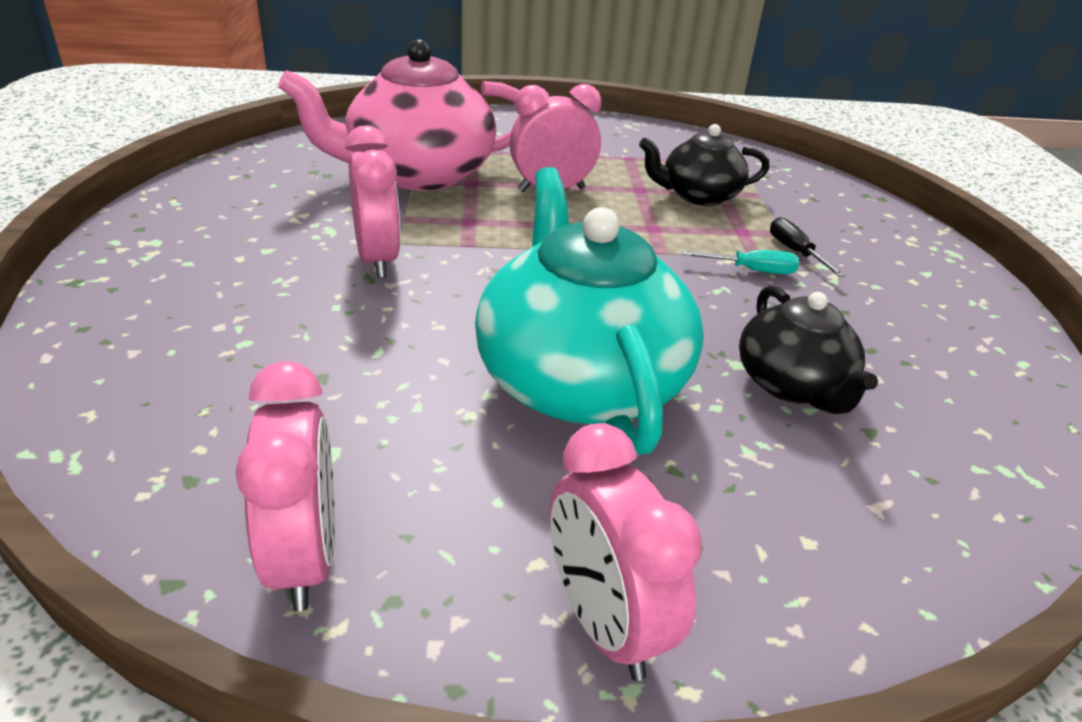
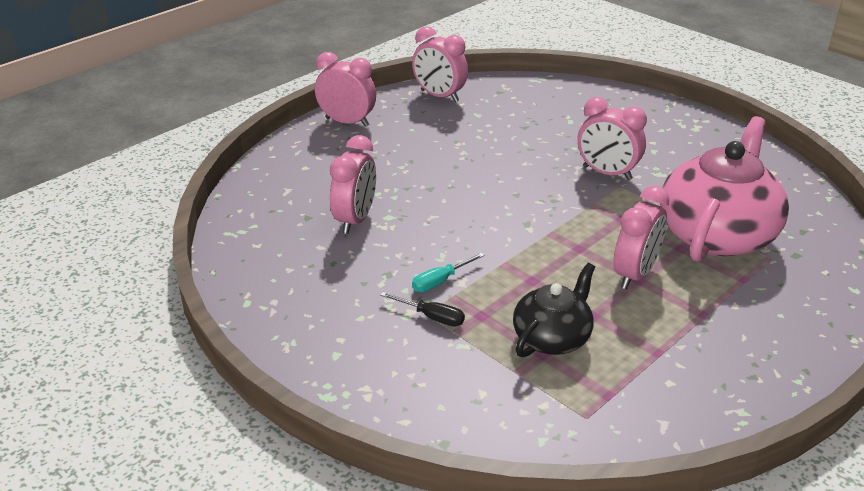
camera: 140 degrees right, 0 degrees up
turquoise teapot [475,167,704,454] -> none
black teapot [739,286,878,414] -> pink clock [330,135,376,234]

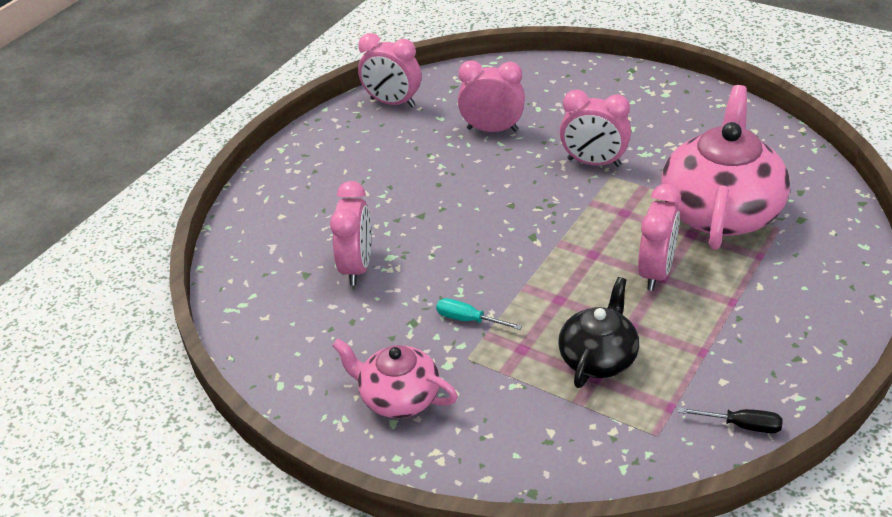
camera: 10 degrees left, 5 degrees up
pink clock [315,52,376,127] -> pink clock moved to [458,60,525,132]
black screwdriver [380,292,465,326] -> black screwdriver moved to [678,407,783,433]
turquoise screwdriver [412,253,484,292] -> turquoise screwdriver turned 75 degrees clockwise [436,298,522,330]
none -> pink teapot [332,339,458,418]

